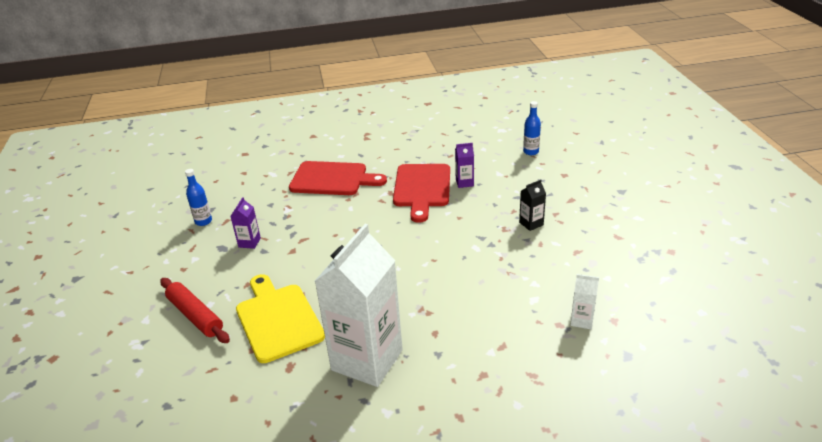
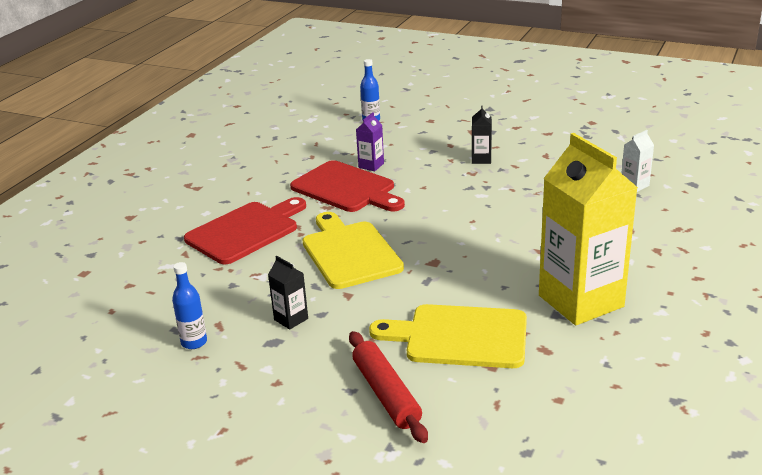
camera: 55 degrees left, 5 degrees down
red rolling pin [160,278,230,343] -> red rolling pin turned 75 degrees clockwise [349,331,428,443]
purple carton [230,197,261,249] -> black carton [268,256,308,330]
white carton [315,224,403,387] -> yellow carton [539,133,638,325]
none -> yellow cutting board [303,212,404,289]

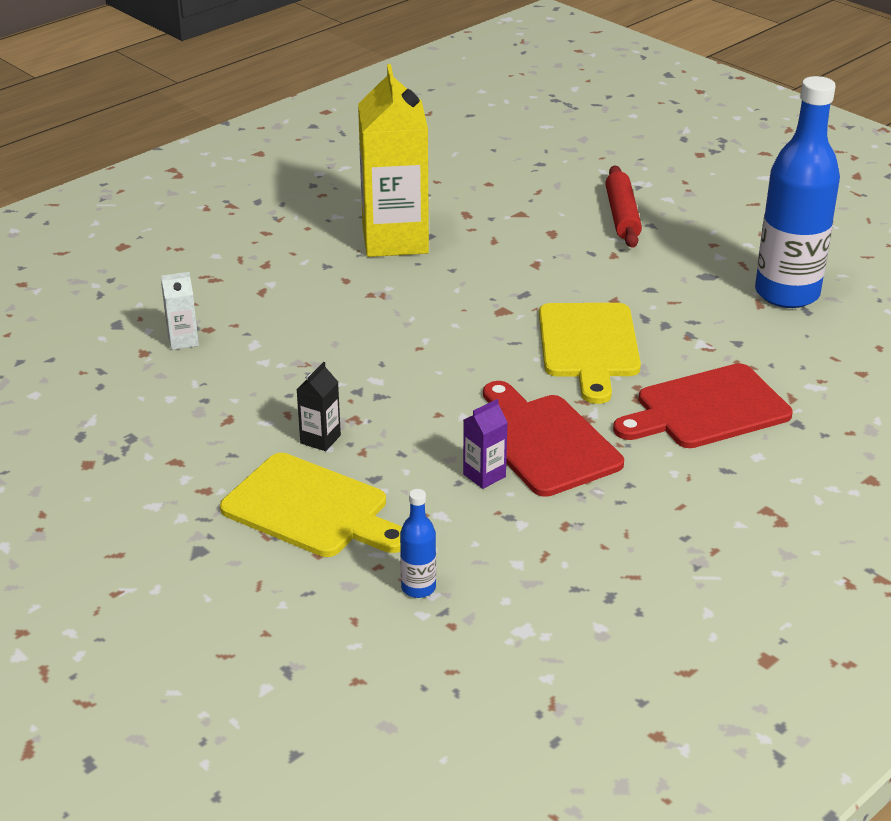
camera: 160 degrees left, 5 degrees up
blue bottle [172,262,207,349] -> blue bottle [755,76,840,308], size x2.39
black carton [268,256,308,330] -> none
yellow cutting board [369,304,527,368] -> yellow cutting board moved to [220,453,402,557]

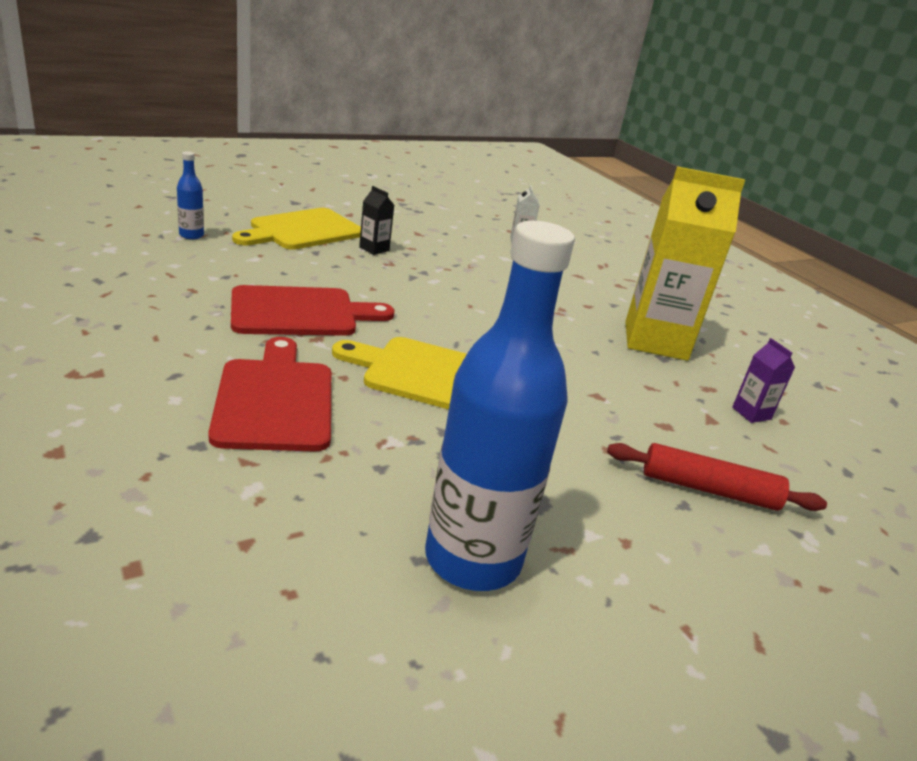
camera: 100 degrees right, 5 degrees down
purple carton [463,399,508,489] -> purple carton moved to [732,338,795,423]

